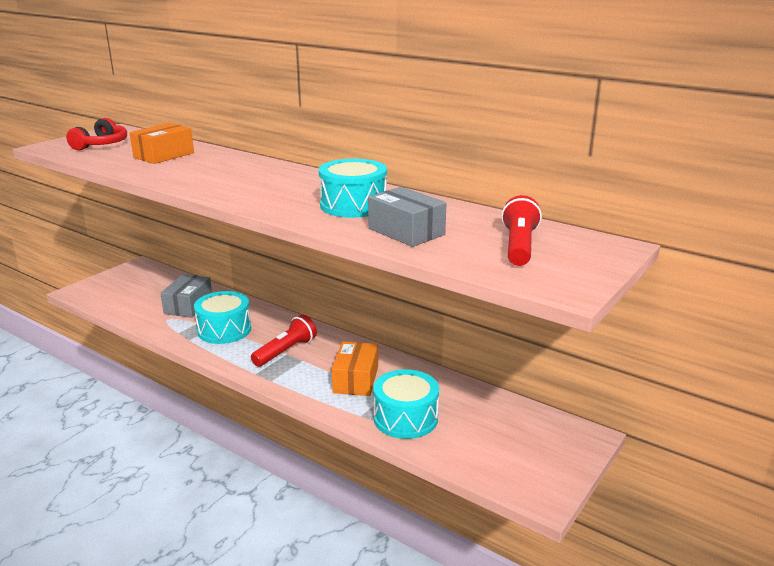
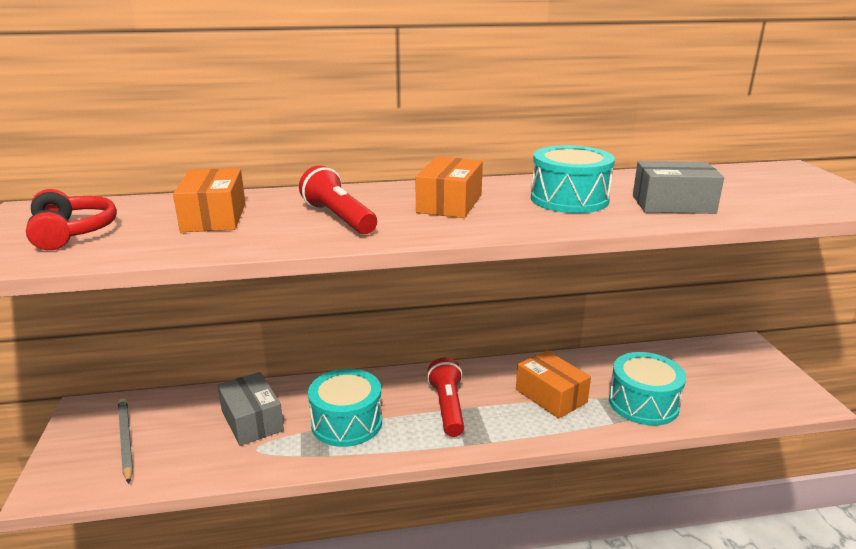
camera: 45 degrees left, 0 degrees up
red flashlight [501,195,542,266] -> red flashlight moved to [299,165,377,234]
none -> grey pencil [118,398,133,484]
none -> orange box [415,157,483,218]

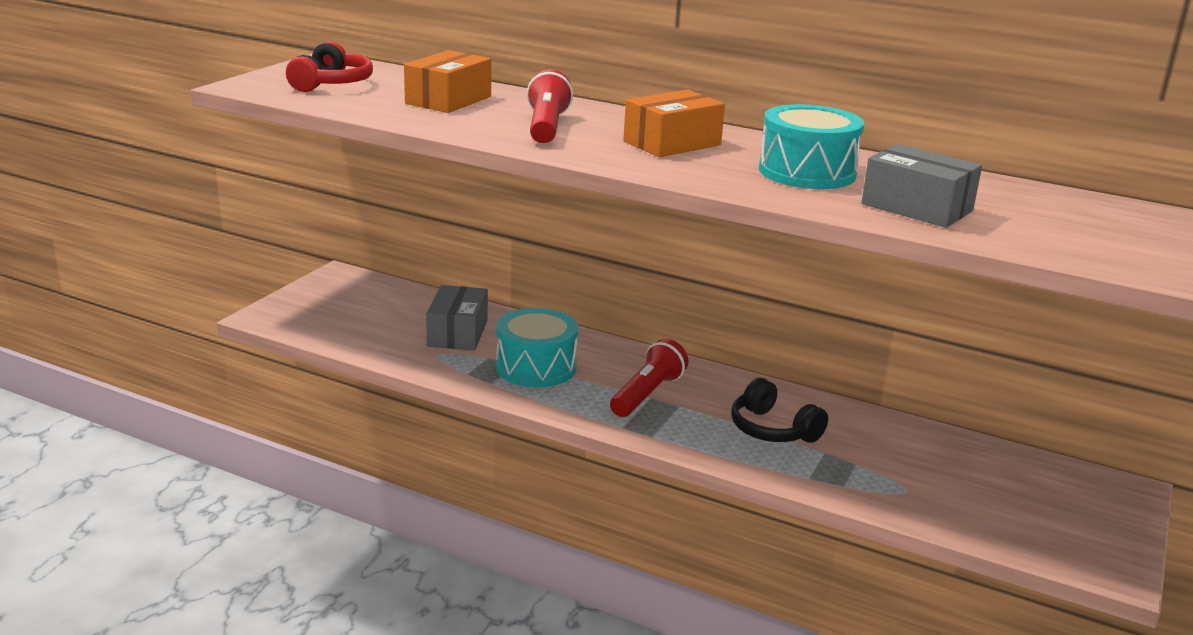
camera: 35 degrees right, 0 degrees up
grey pencil [118,398,133,484] -> none
orange box [516,350,591,419] -> black headphones [731,378,828,443]
turquoise drum [609,352,686,426] -> none

